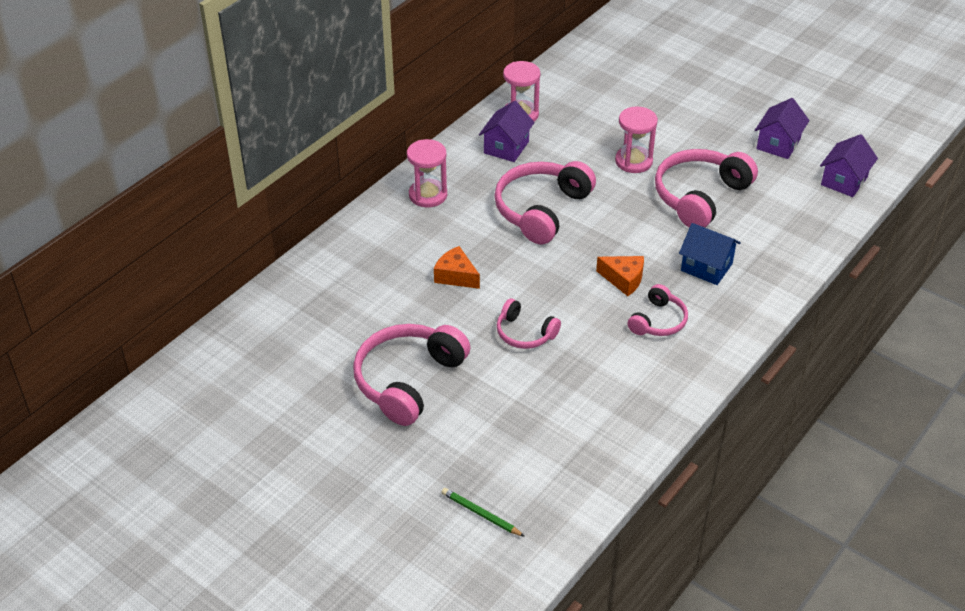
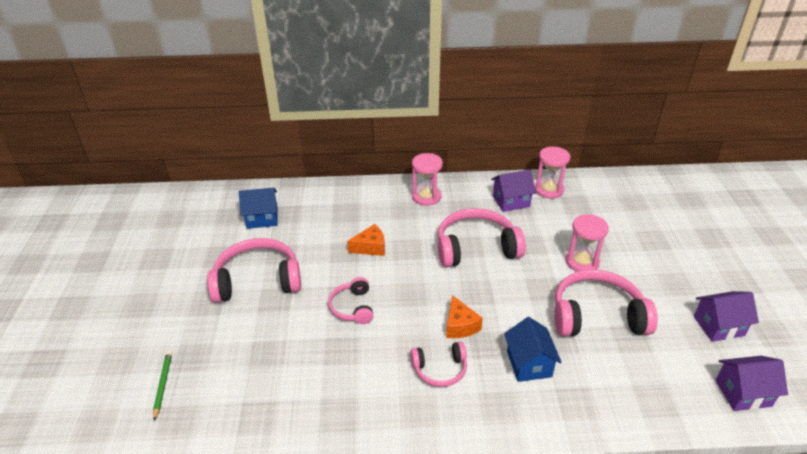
camera: 50 degrees right, 5 degrees down
orange cheese [434,246,480,289] -> orange cheese turned 75 degrees clockwise [347,224,385,256]
none -> blue house [239,188,278,229]

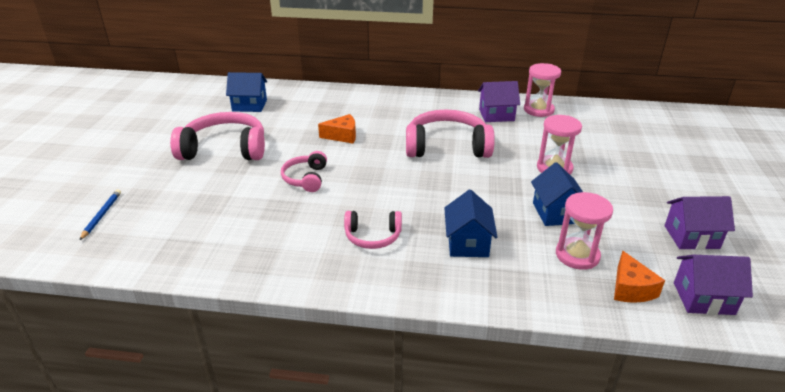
camera: 10 degrees right, 5 degrees down
green pencil [153,351,172,421] -> blue pencil [79,190,121,241]
pink hourglass [412,153,443,206] -> pink hourglass moved to [556,192,613,270]
orange cheese [446,295,483,338] -> orange cheese moved to [614,251,665,303]
pink headphones [554,269,658,336] -> blue house [531,162,583,226]

